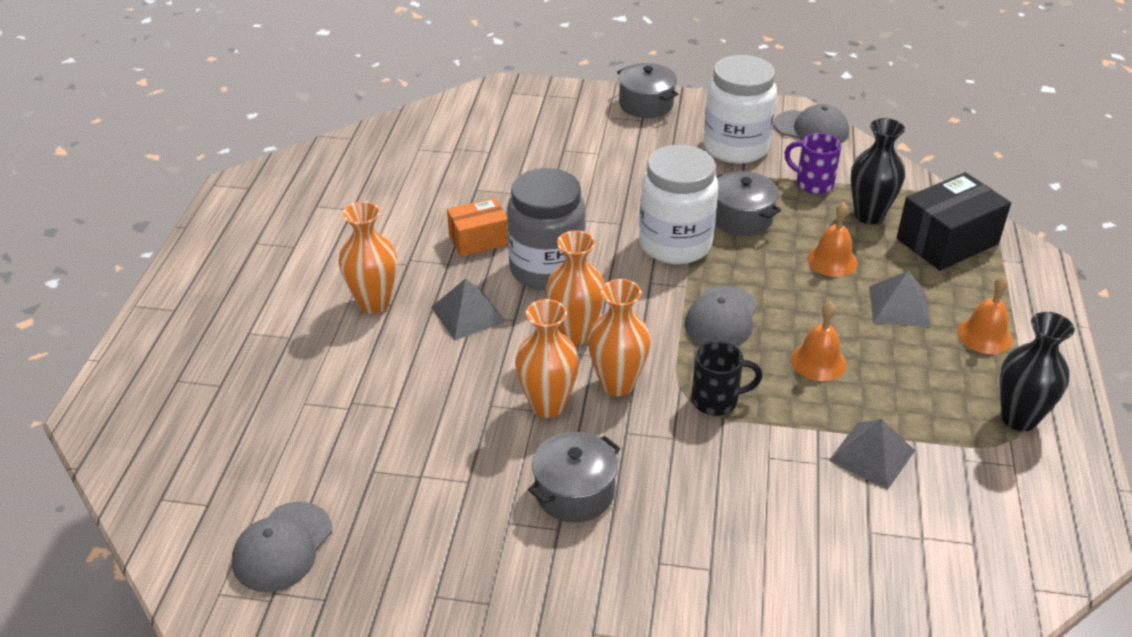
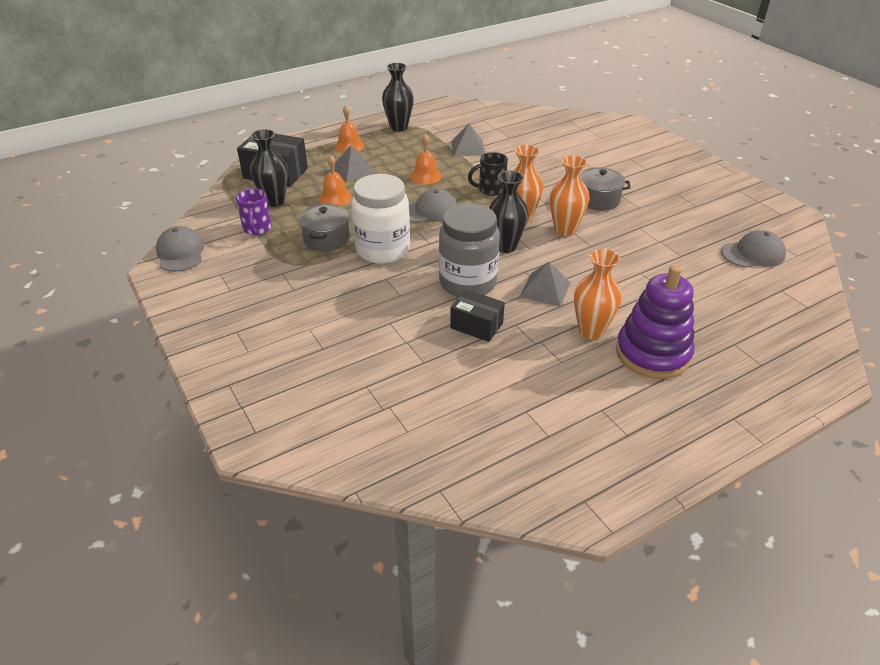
camera: 130 degrees left, 0 degrees up
orange box [447,198,508,257] -> black box [450,289,505,342]
orange vase [546,230,604,345] -> black vase [489,170,529,253]
grey pot [617,63,678,118] -> none
black mug [691,341,763,416] -> black mug turned 60 degrees counterclockwise [468,152,508,196]
white jar [703,55,777,164] -> none
none -> purple stacking toy [616,265,695,379]

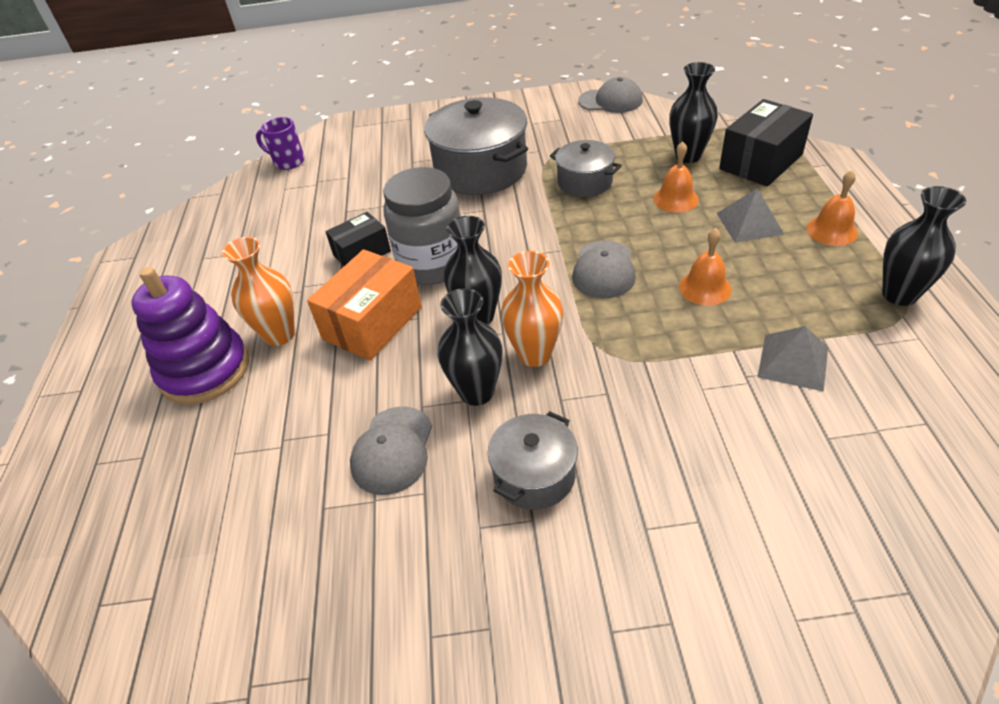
camera: 120 degrees right, 5 degrees up
purple mug [236,188,272,235] -> purple mug moved to [256,117,305,170]
white jar [351,174,410,264] -> none
black mug [468,152,508,196] -> none
grey pyramid [520,262,571,307] -> orange box [307,249,422,361]
orange vase [550,155,590,236] -> black vase [438,288,502,406]
grey cap [721,230,786,268] -> grey cap moved to [350,407,432,495]
none -> grey pot [424,97,528,195]

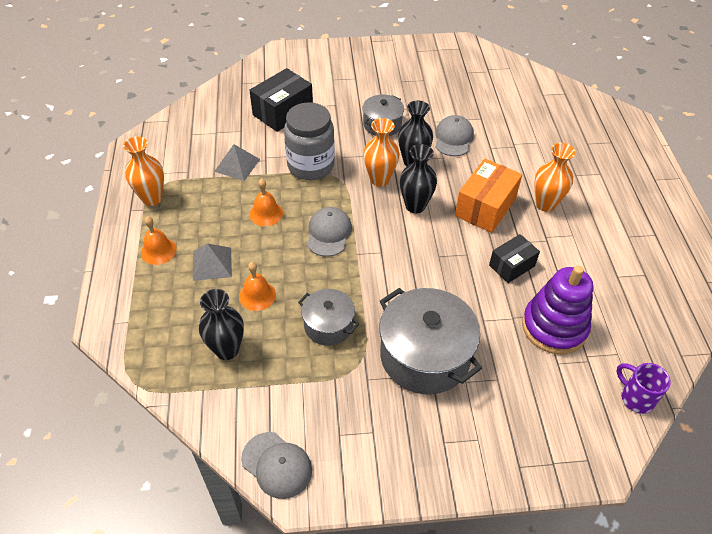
camera: 175 degrees right, 5 degrees up
purple stacking toy [132,267,249,405] -> purple stacking toy moved to [522,266,593,354]
purple mug [256,117,305,170] -> purple mug turned 150 degrees counterclockwise [616,363,671,414]
grey jar [383,167,461,285] -> grey jar moved to [284,102,335,180]
grey cap [578,77,643,113] -> grey cap turned 150 degrees counterclockwise [241,432,312,499]
black box [719,99,813,186] -> black box moved to [249,68,313,132]
black vase [882,186,966,306] -> orange vase [123,136,164,206]

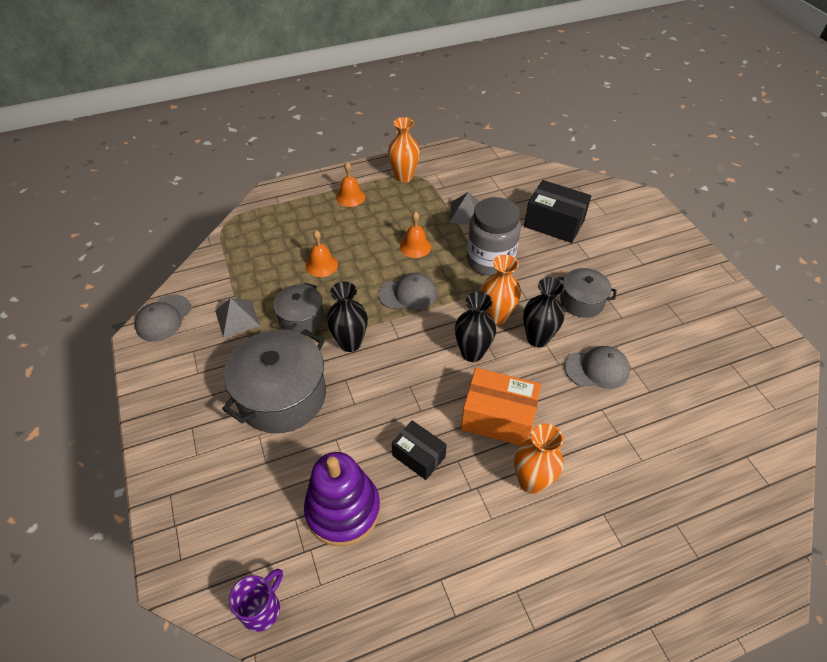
camera: 75 degrees right, 0 degrees up
grey pyramid [193,243,232,281] -> grey pyramid moved to [215,298,260,338]
black vase [199,289,244,360] -> black vase moved to [327,281,368,352]

